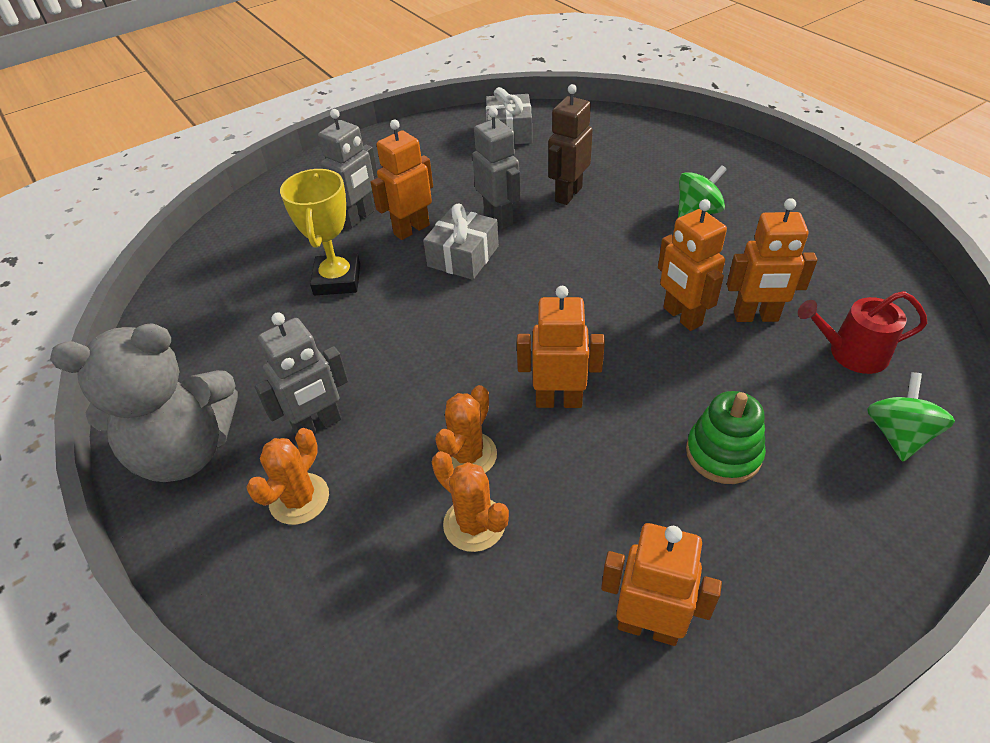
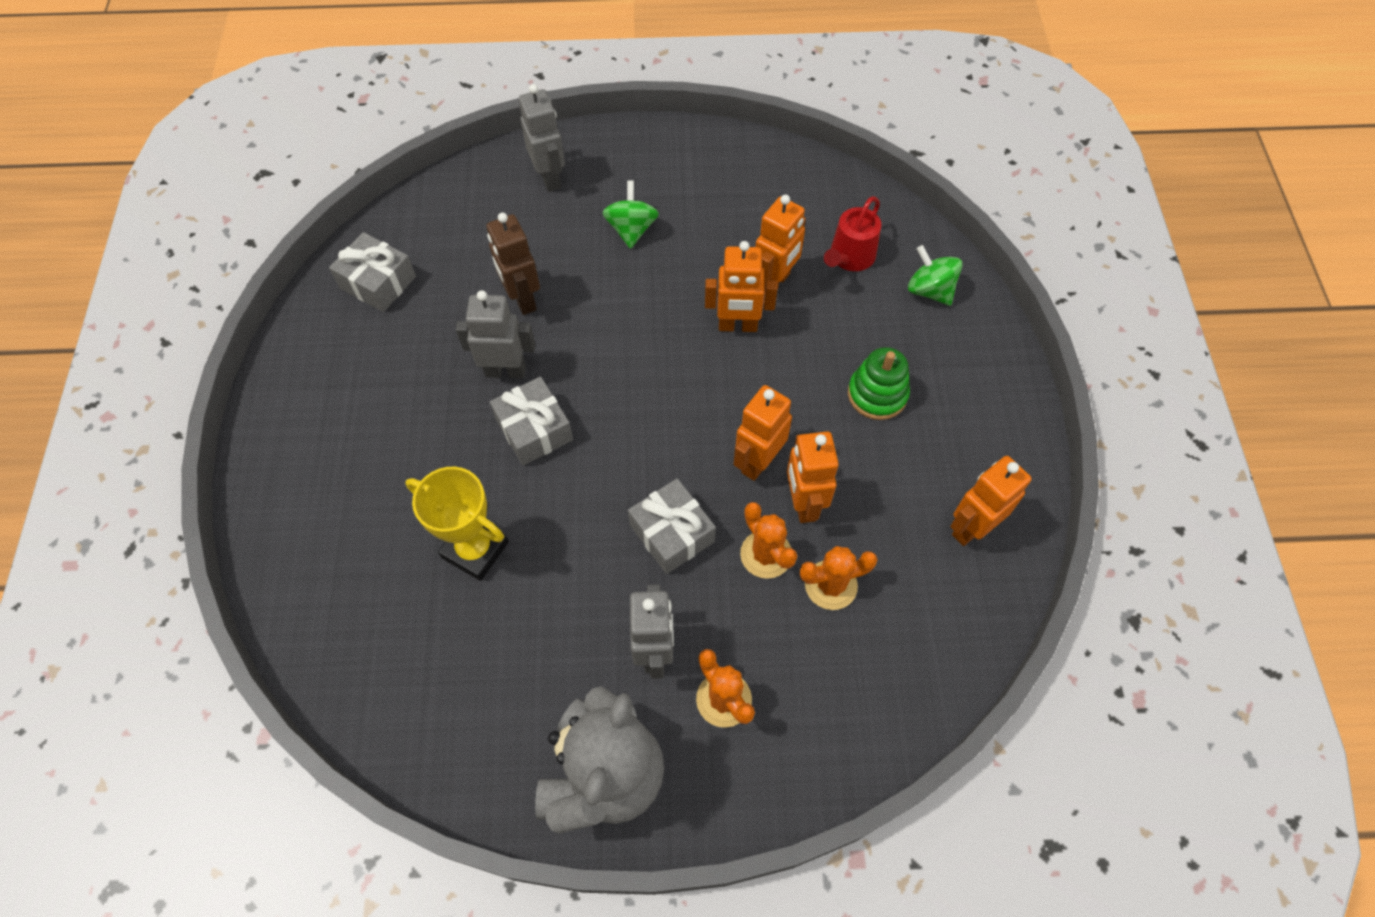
camera: 60 degrees left, 15 degrees up
grey robot [318,109,377,228] -> grey robot moved to [519,84,565,192]
orange robot [371,120,433,240] -> orange robot moved to [787,431,839,523]
none -> grey gift [628,478,716,574]

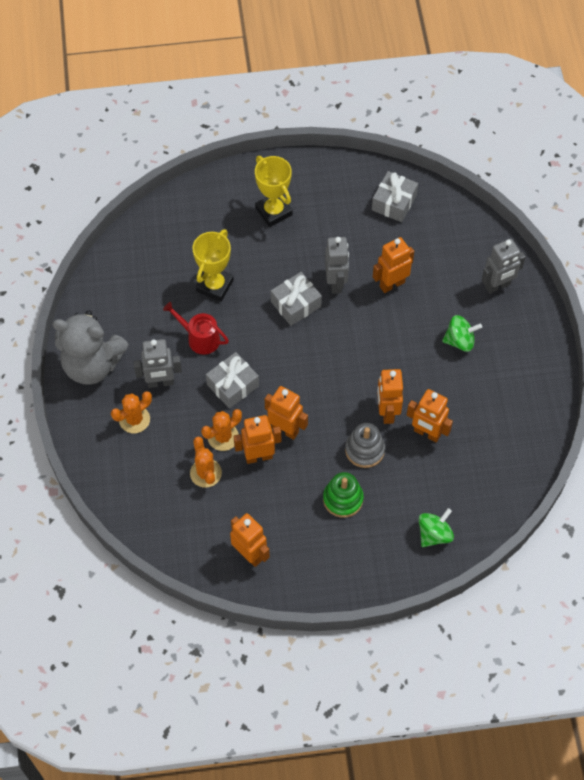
camera: 85 degrees right, 0 degrees up
brown robot [486,213,540,315] -> orange robot [373,237,414,293]
red watering can [824,196,881,271] -> red watering can moved to [163,302,229,355]
none -> yellow trophy [255,156,293,227]
none -> grey stacking toy [345,423,385,468]

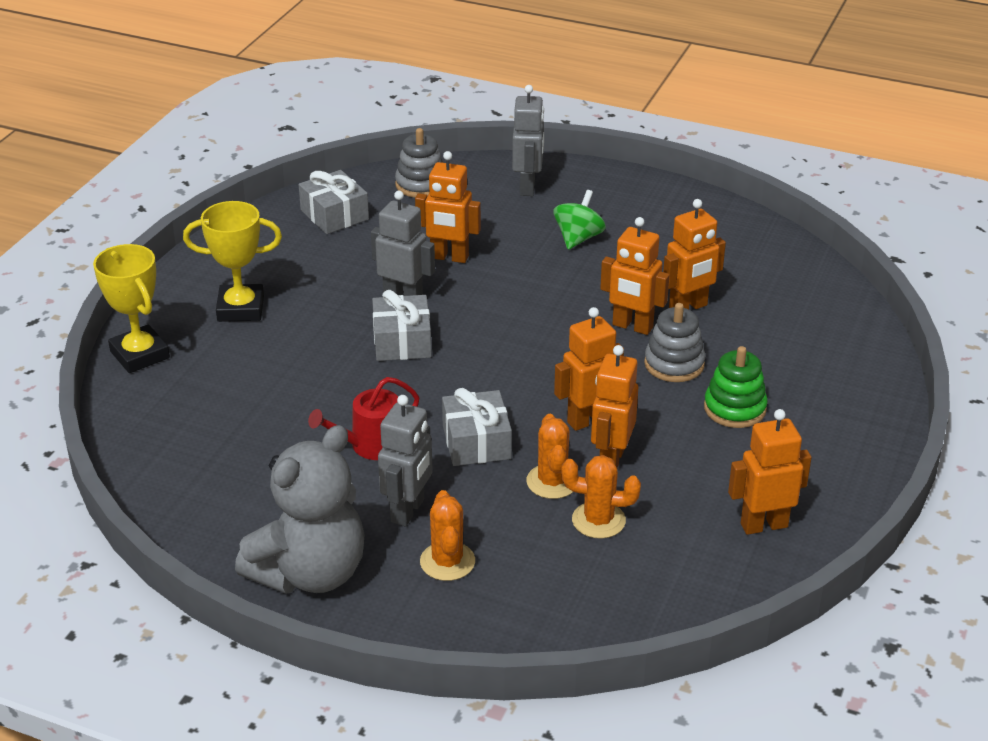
camera: 60 degrees left, 25 degrees down
yellow trophy [192,229,234,302] -> yellow trophy moved to [93,244,170,373]
orange robot [373,237,414,293] -> orange robot turned 75 degrees counterclockwise [415,151,481,263]
green spinning top [418,508,454,547] -> none
none -> grey stacking toy [395,128,443,198]

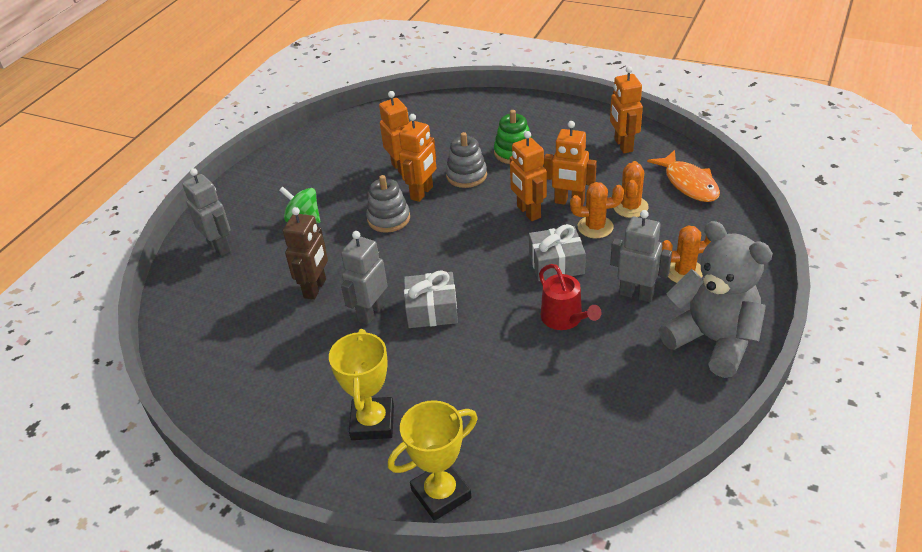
camera: 85 degrees left, 5 degrees up
grey gift [299,170,369,234] -> none
grey stacking toy [395,128,443,198] -> grey stacking toy moved to [366,175,410,233]
orange robot [415,151,481,263] -> brown robot [283,207,328,300]
grey robot [512,85,544,196] -> grey robot turned 45 degrees clockwise [182,168,231,257]
none -> orange fish [647,150,720,202]

